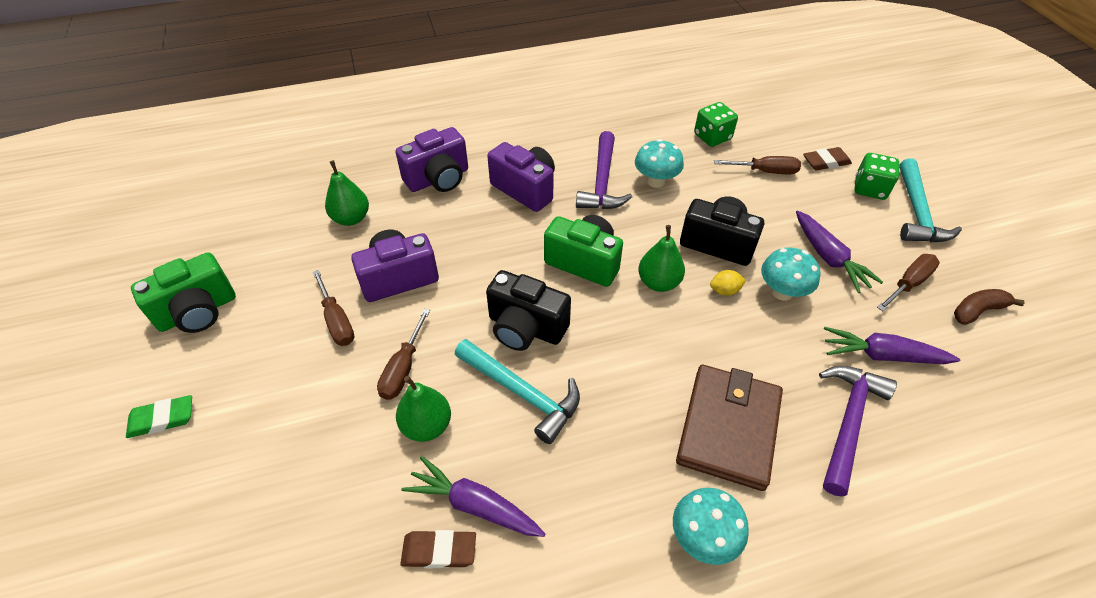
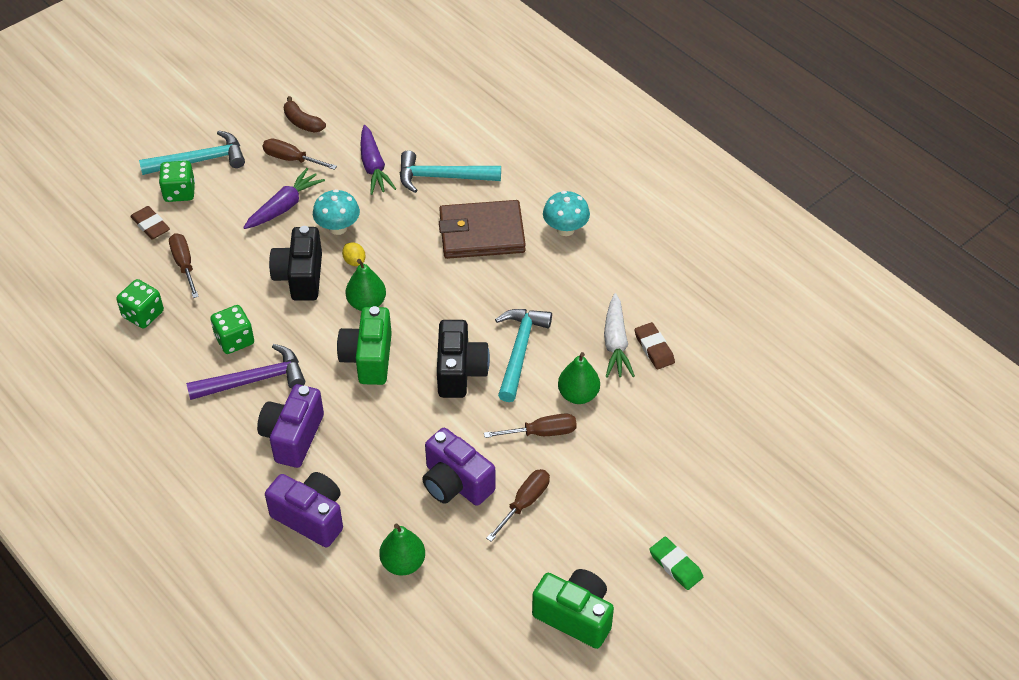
camera: 115 degrees left, 0 degrees up
purple carrot [401,456,545,537] -> white carrot [604,293,635,378]
turquoise mushroom [635,139,684,188] -> green dice [210,305,254,354]
purple hammer [819,366,897,497] -> turquoise hammer [400,151,501,193]

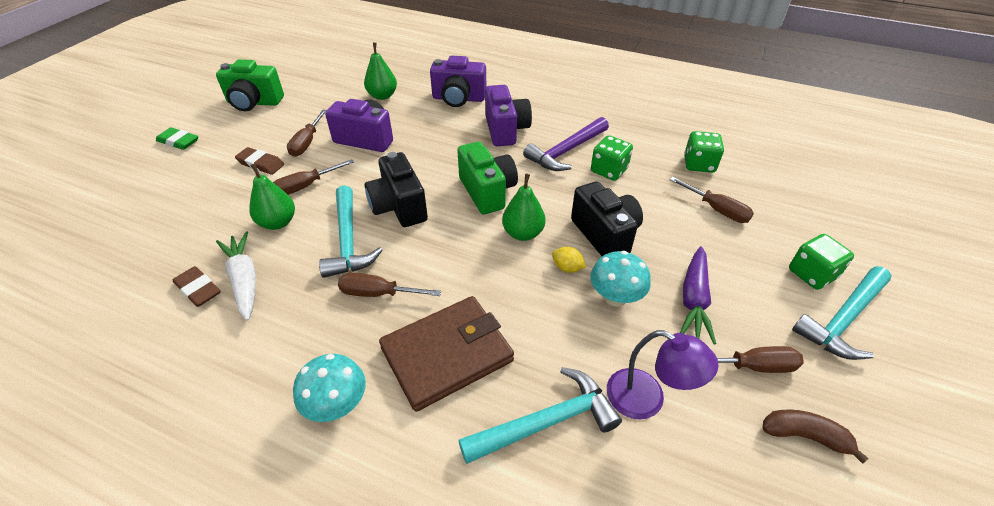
camera: 155 degrees right, 5 degrees down
brown eraser [130,206,170,239] -> brown eraser moved to [235,147,284,175]
purple carrot [360,125,396,195] -> purple lamp [607,330,719,420]
none -> brown screwdriver [338,273,441,297]

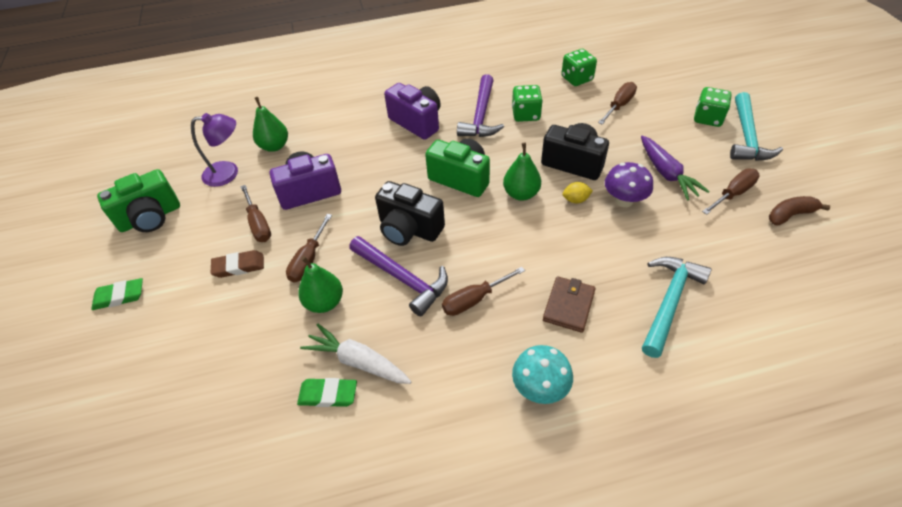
camera: 35 degrees left, 5 degrees up
brown eraser [173,266,221,307] -> green eraser [297,378,357,407]
turquoise hammer [319,185,383,278] -> purple hammer [349,236,448,316]
brown wallet [379,296,514,412] -> brown wallet [543,276,596,333], size x0.58
purple camera [430,56,486,107] -> none
turquoise mushroom [590,251,651,307] -> purple mushroom [605,162,653,207]
purple lamp [607,330,719,420] -> purple lamp moved to [191,113,238,187]
brown screwdriver [669,177,754,223] -> brown screwdriver turned 60 degrees counterclockwise [598,82,637,125]

